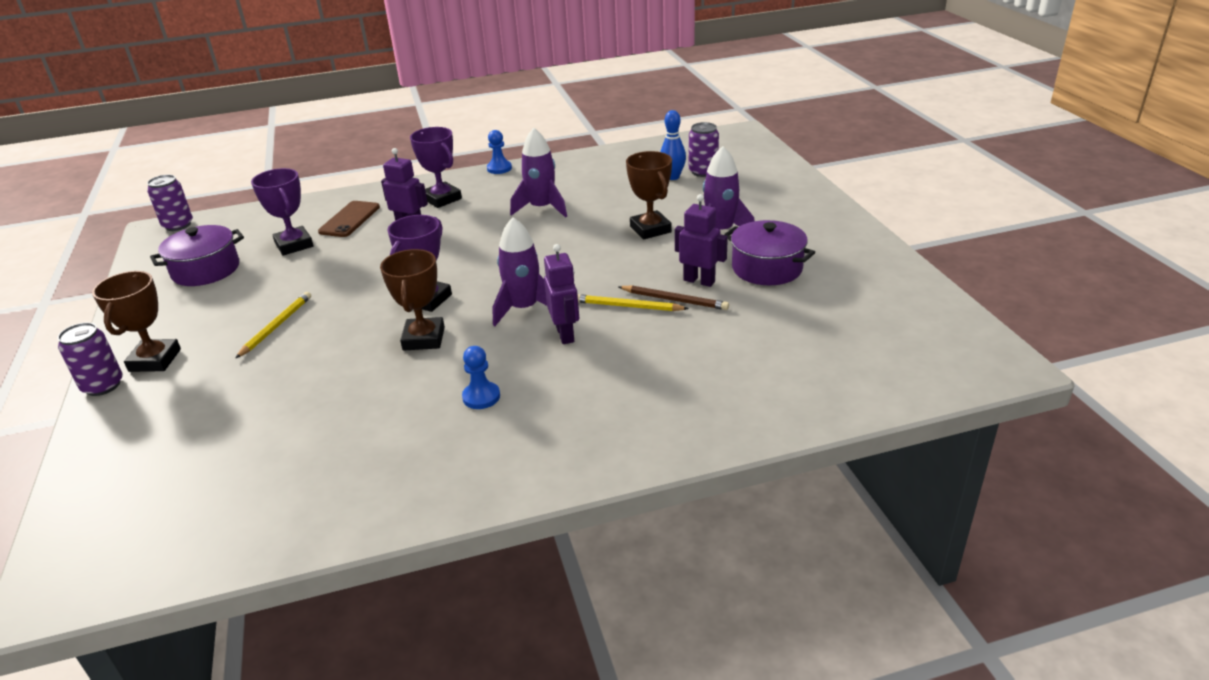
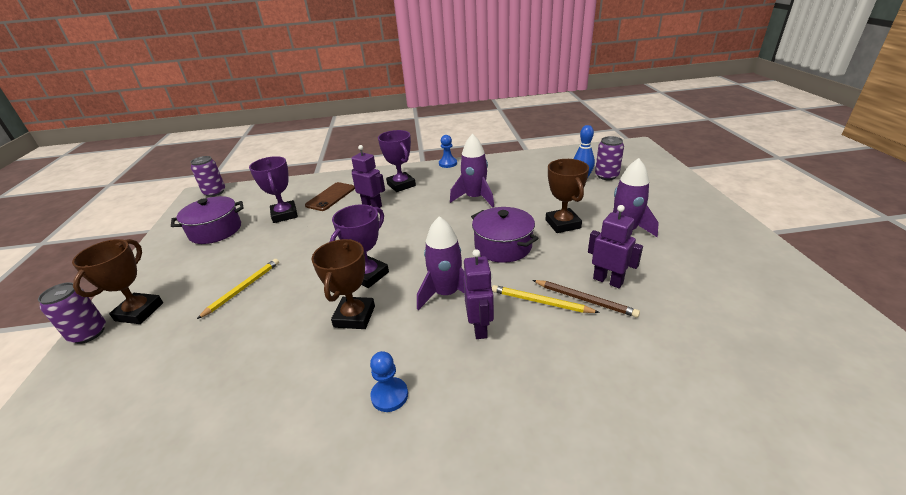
camera: 10 degrees right, 0 degrees up
purple pot [724,220,815,285] -> purple pot moved to [471,207,539,263]

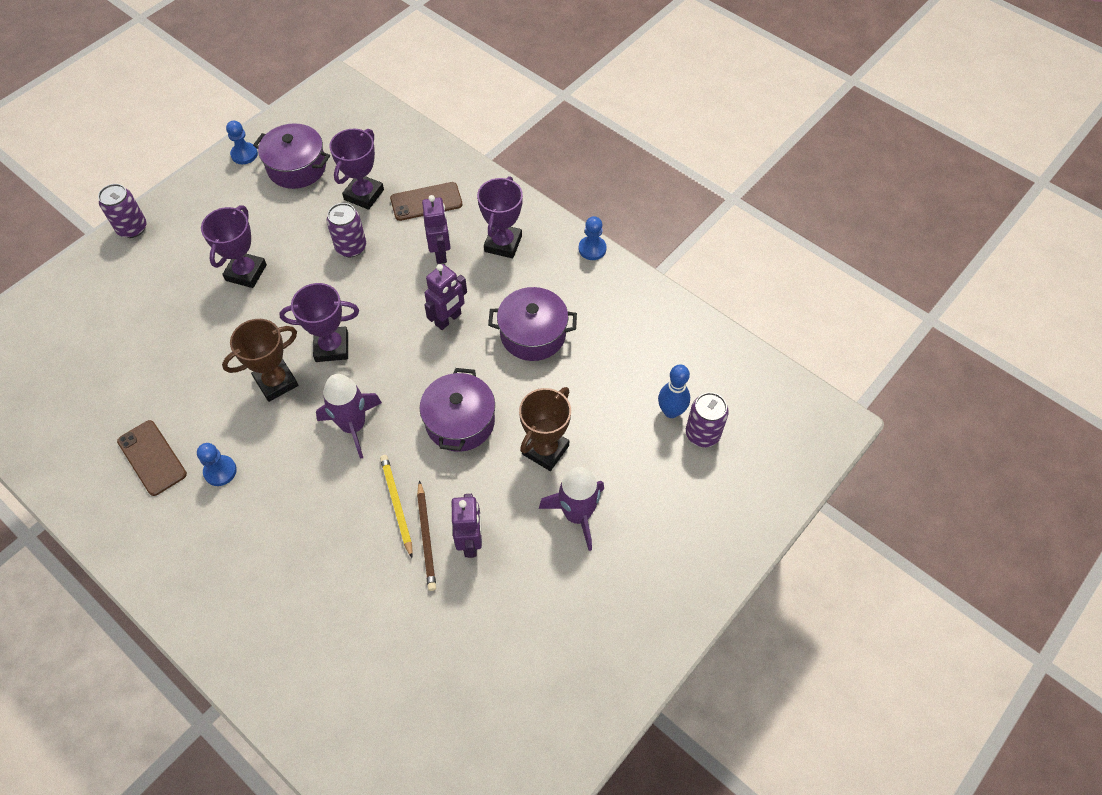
camera: 45 degrees right, 25 degrees up
brown trophy [72,239,163,324] -> none
purple can [190,156,225,197] -> purple can moved to [326,203,366,257]
yellow pencil [197,259,279,319] -> purple trophy [201,205,267,288]
purple rocket [450,134,494,207] -> purple pot [488,287,577,361]
purple robot [463,249,494,339] -> purple robot moved to [424,264,467,330]
none -> brown phone [117,420,187,496]
none -> blue pawn [226,121,258,164]

